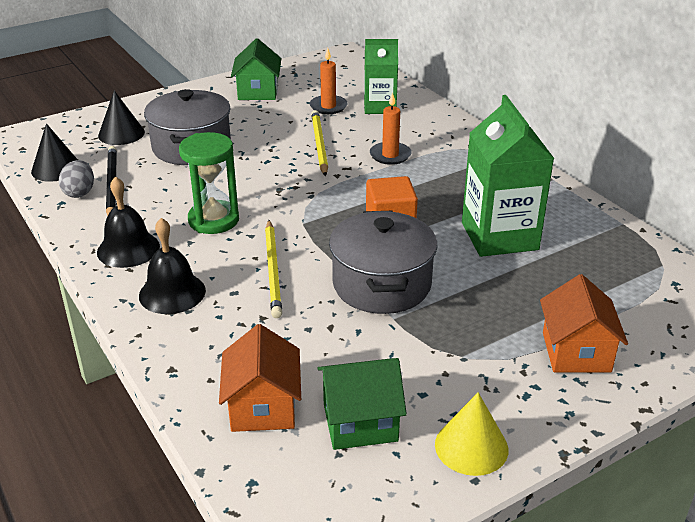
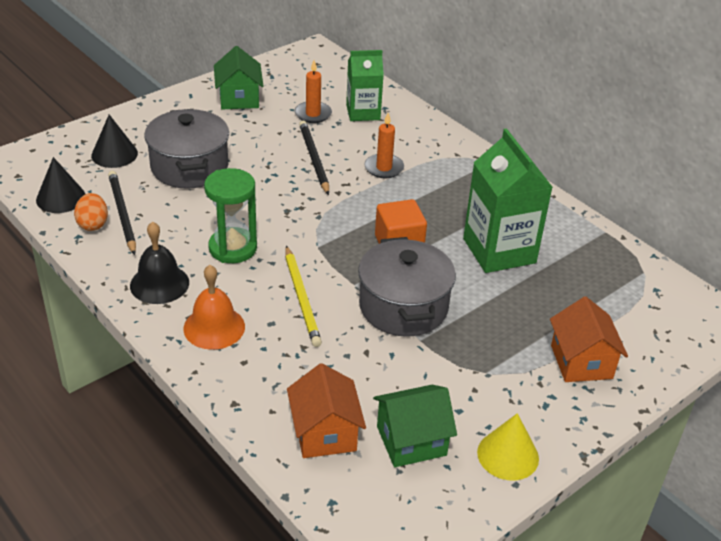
camera: 10 degrees left, 5 degrees up
grey egg [59,160,94,198] -> orange egg [74,193,108,231]
black bell [139,218,206,314] -> orange bell [184,265,245,350]
yellow pencil [311,110,328,176] -> black pencil [299,121,329,195]

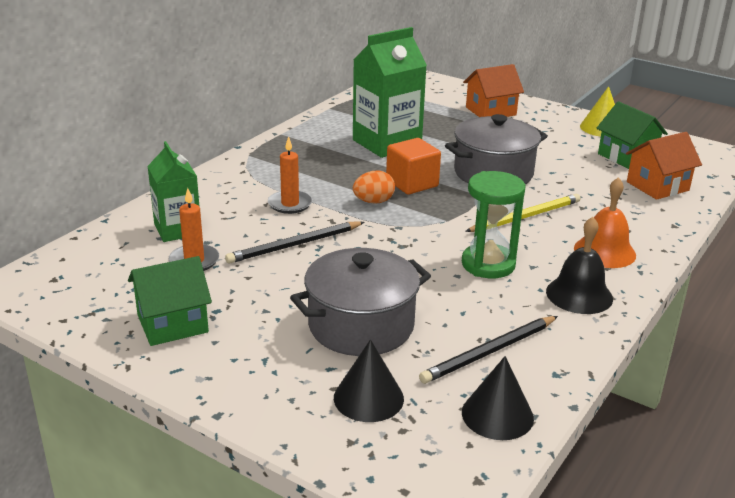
camera: 105 degrees left, 10 degrees down
orange egg [74,193,108,231] -> orange egg moved to [353,171,395,204]

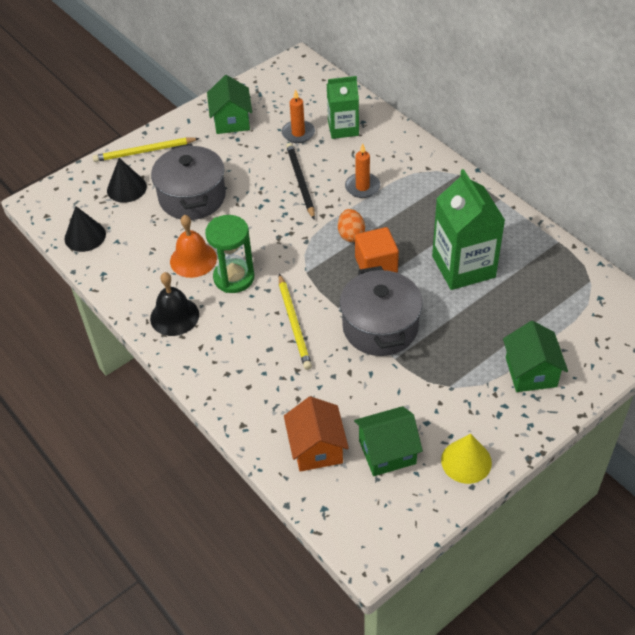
camera: 110 degrees right, 20 degrees up
black pencil [419,316,558,384] -> none
orange house [463,64,524,117] -> green house [503,321,568,392]
orange bell [574,177,636,268] -> orange bell moved to [170,215,217,278]
none -> yellow pencil [93,138,200,162]

